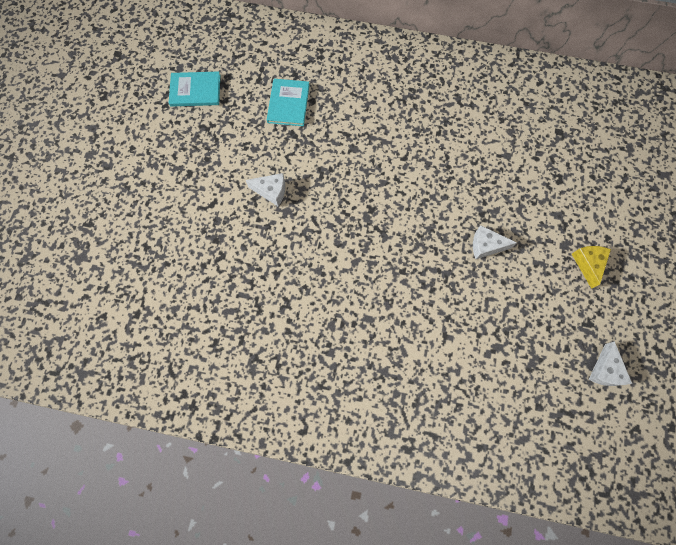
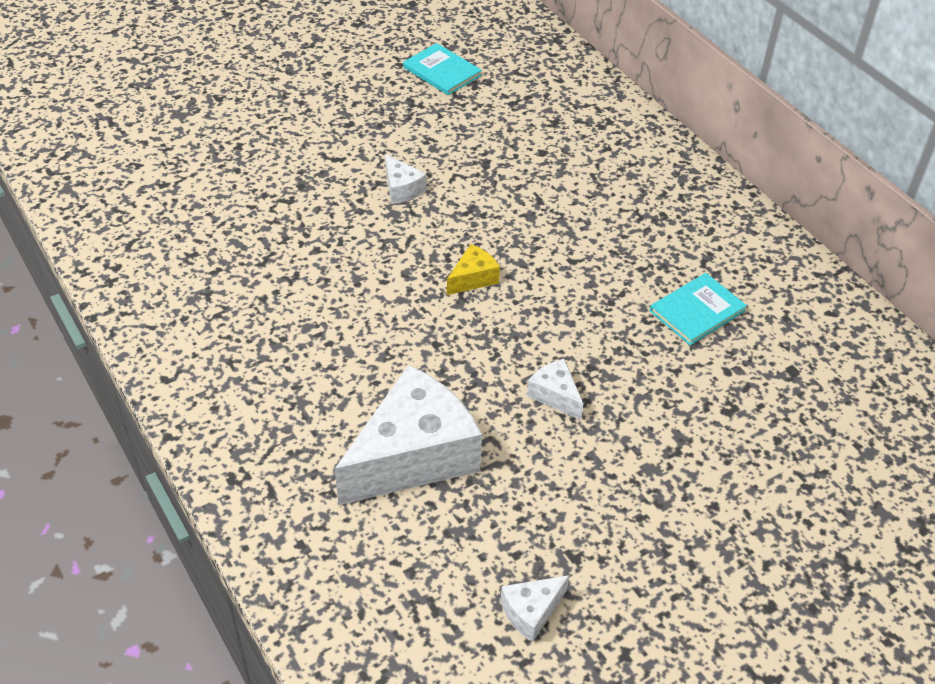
camera: 45 degrees right, 25 degrees down
turquoise book [267,79,310,126] -> turquoise book moved to [650,273,747,346]
yellow cheese [572,246,611,289] -> yellow cheese moved to [447,244,500,295]
none -> white cheese [335,365,482,505]

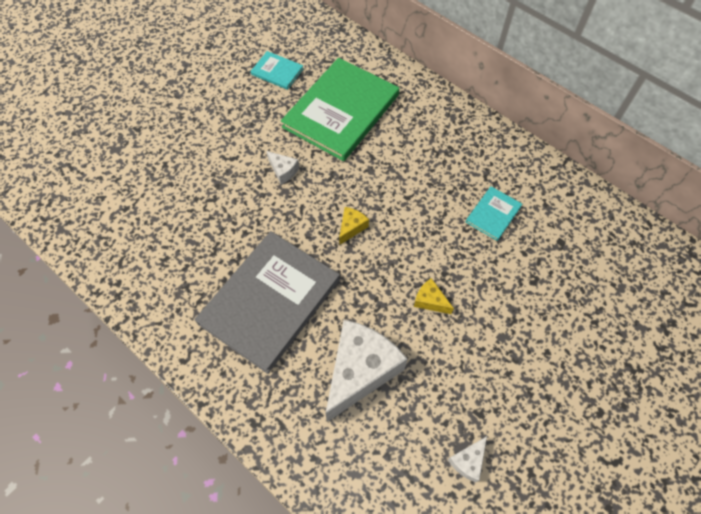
camera: 15 degrees left, 15 degrees up
white cheese [527,359,583,420] -> yellow cheese [414,278,454,314]
none -> grey book [195,231,340,374]
none -> green book [281,58,399,161]

